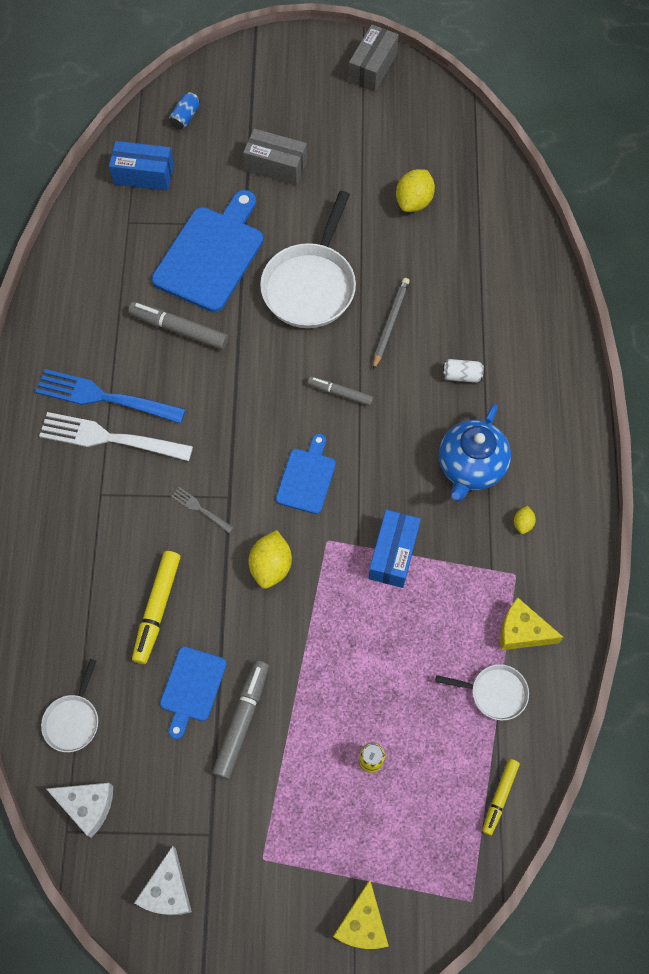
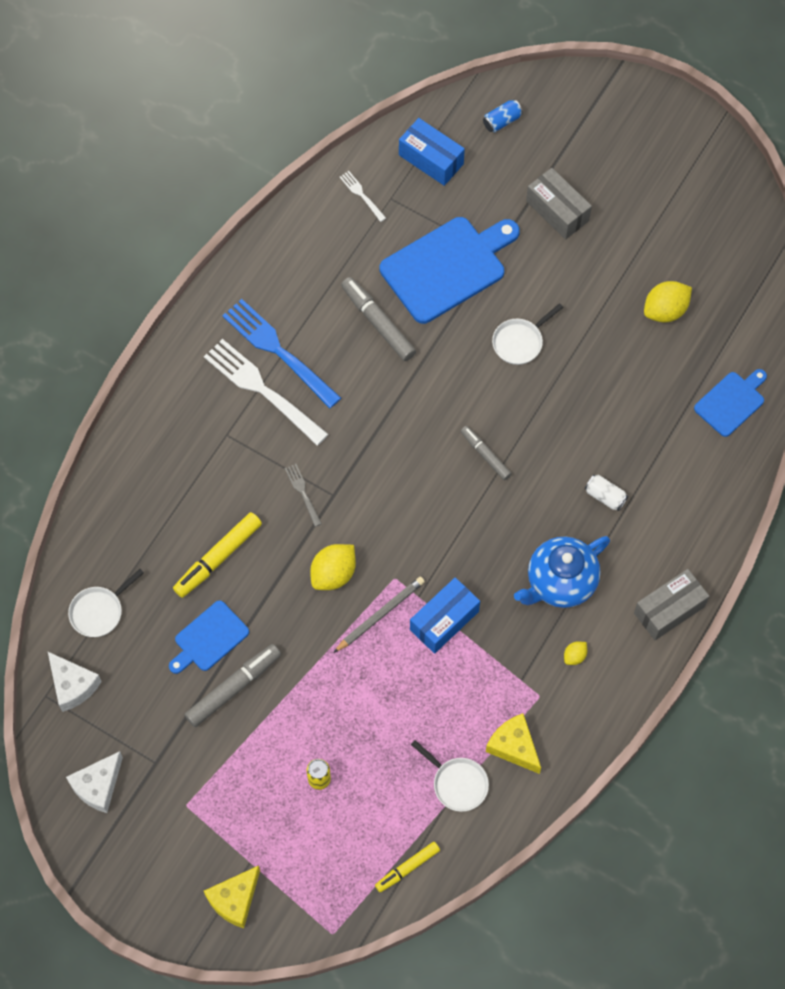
camera: 30 degrees right, 0 degrees up
white pan [260,191,356,328] -> white pan [492,303,563,365], size x0.52
blue cutting board [276,434,336,514] -> blue cutting board moved to [694,369,767,437]
grey box [348,25,399,92] -> grey box moved to [634,569,709,640]
grey pencil [373,278,410,370] -> grey pencil moved to [333,577,425,653]
none -> white fork [340,171,386,222]

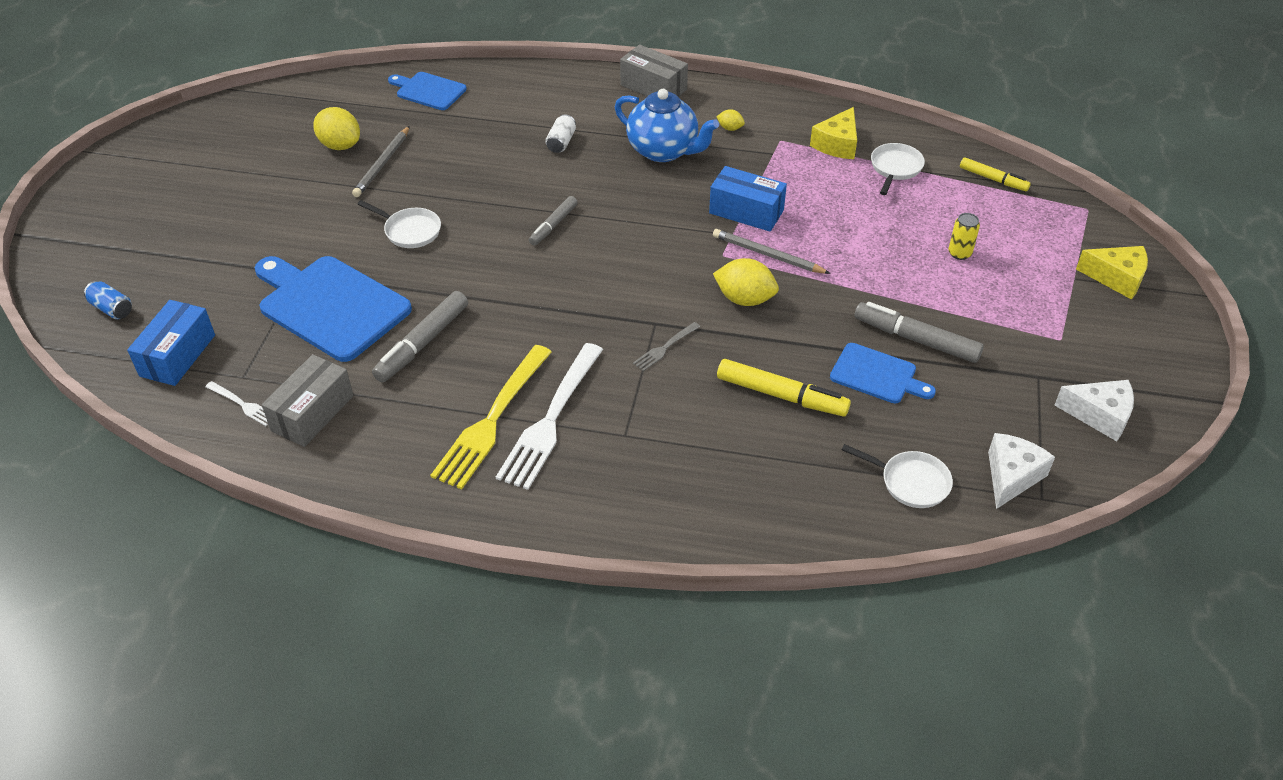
camera: 110 degrees left, 20 degrees down
blue fork [222,299,341,409] -> yellow fork [430,345,552,489]
white fork [340,171,386,222] -> white fork turned 90 degrees counterclockwise [205,381,268,426]
grey box [526,168,592,239] -> grey box moved to [262,354,353,447]
none -> grey pencil [352,126,410,197]

